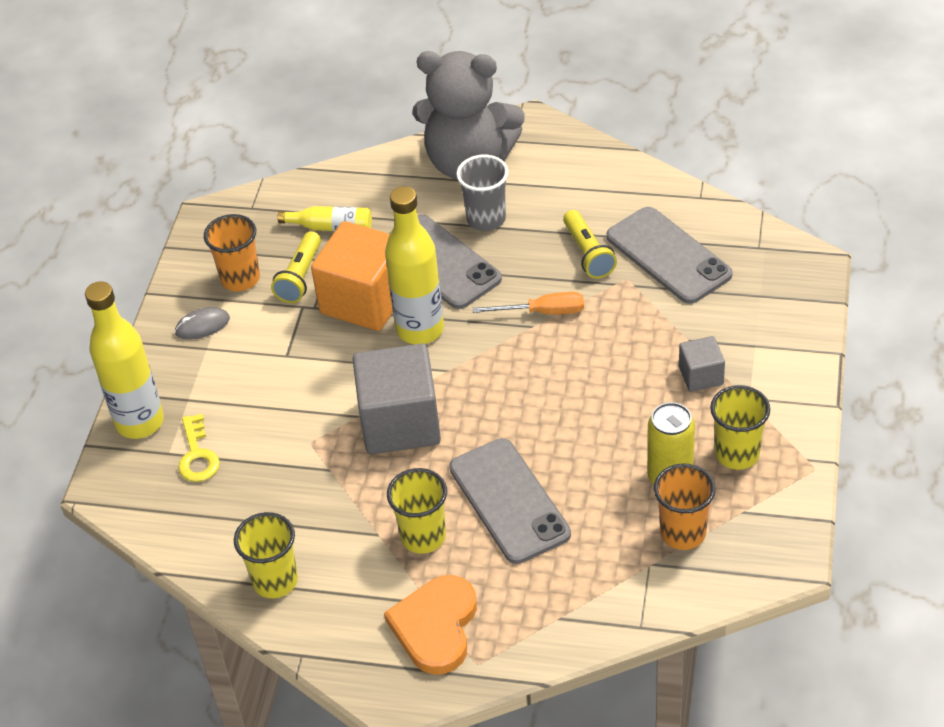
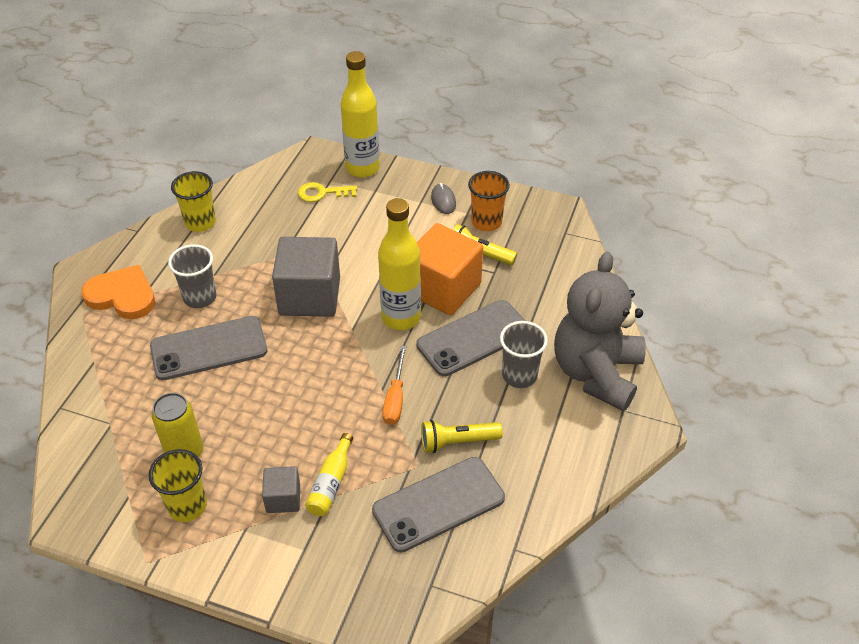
camera: 95 degrees right, 0 degrees up
yellow bottle [278,206,372,231] -> yellow bottle moved to [305,433,353,516]
yellow cup [387,468,447,554] -> grey cup [168,244,216,308]
orange cup [654,463,716,550] -> none

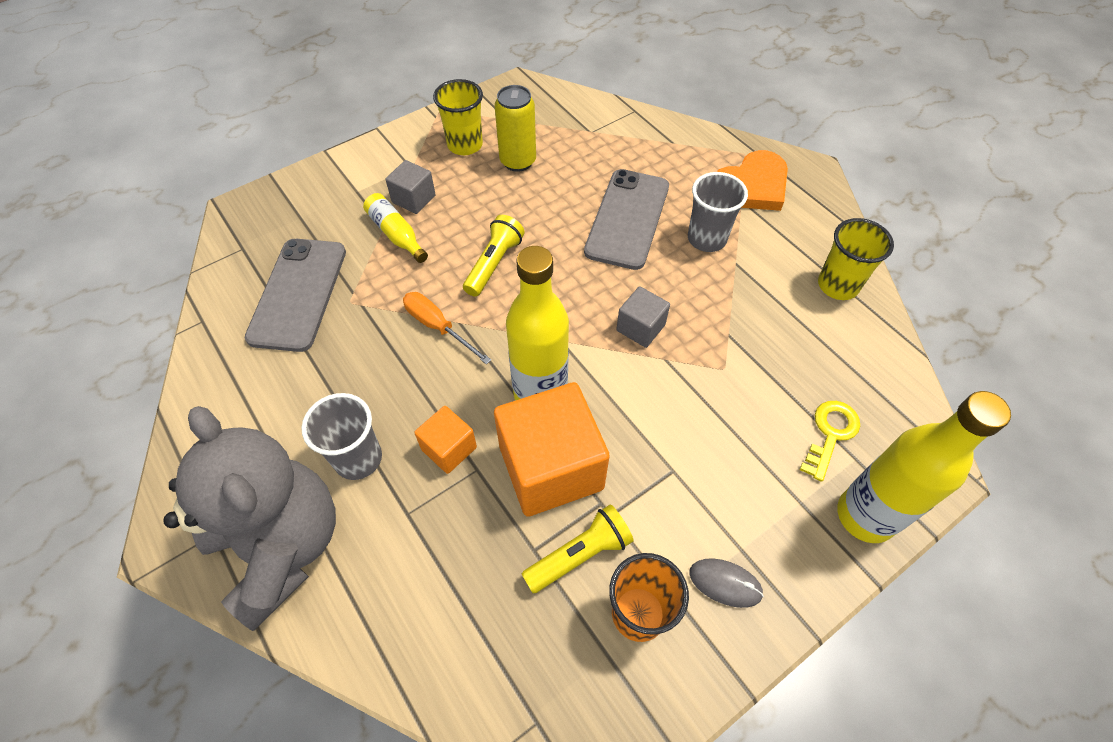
camera: 125 degrees right, 10 degrees up
grey cube [272,237,340,317] -> grey cube [616,286,670,348], size x0.50
grey phone [417,300,525,376] -> orange cube [414,406,477,474]
yellow flashlight [421,420,503,453] -> yellow flashlight moved to [463,215,525,297]

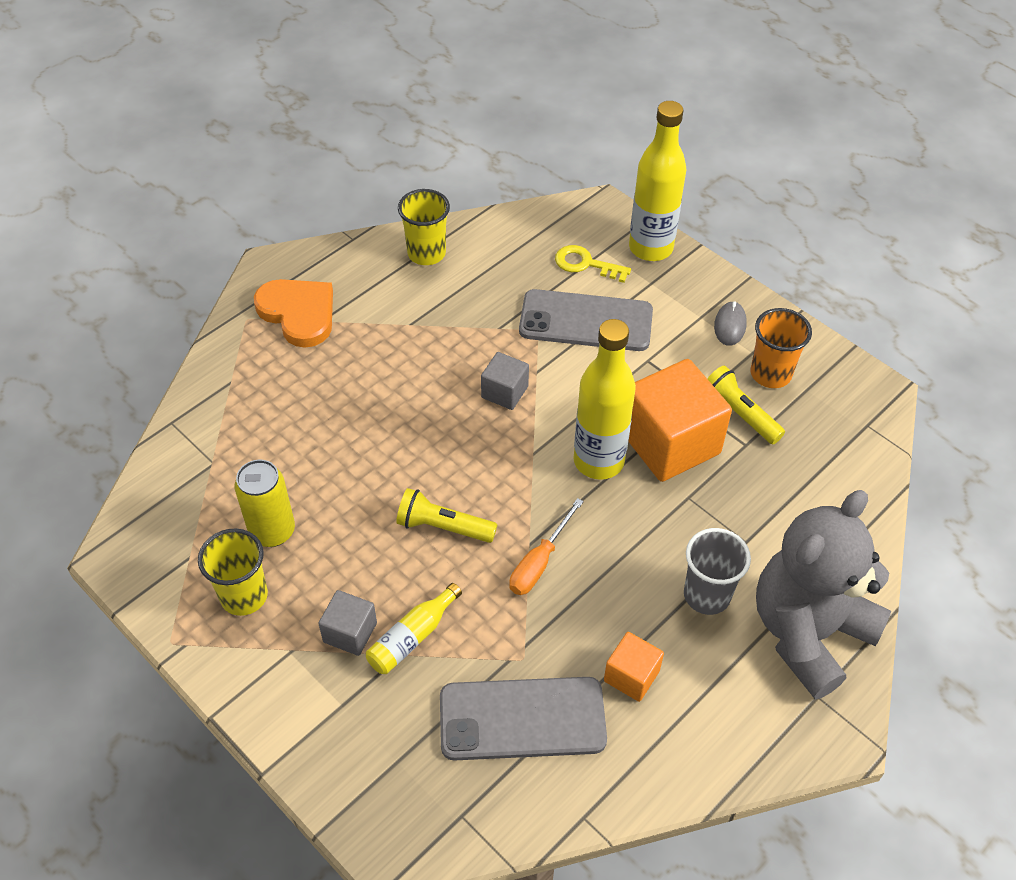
camera: 100 degrees left, 5 degrees down
orange cube [414,406,477,474] -> orange cube moved to [604,632,664,702]
grey phone [584,169,669,270] -> grey phone moved to [519,289,653,351]
grey cup [688,172,748,252] -> none

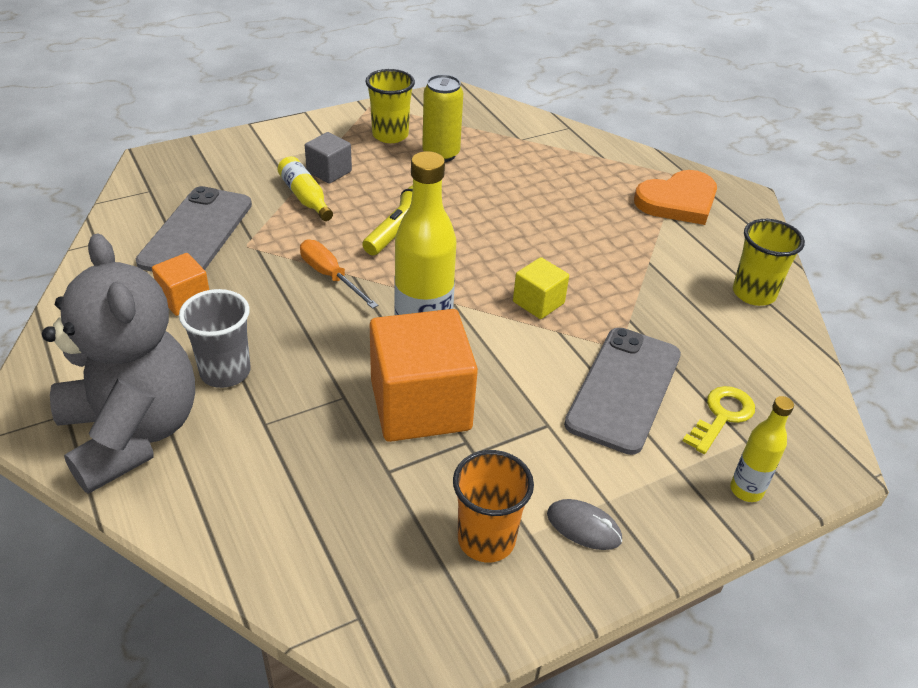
camera: 105 degrees right, 10 degrees down
grey cube [481,352,529,410] -> yellow cube [513,257,569,319]
yellow bottle [629,101,686,261] -> yellow bottle [730,396,794,502], size x0.53
yellow flashlight [707,366,785,444] -> none

